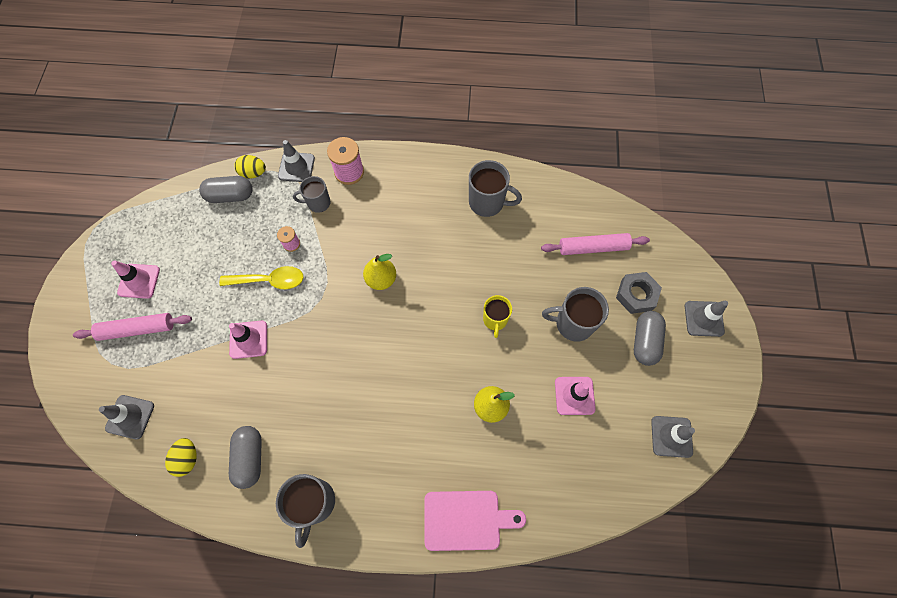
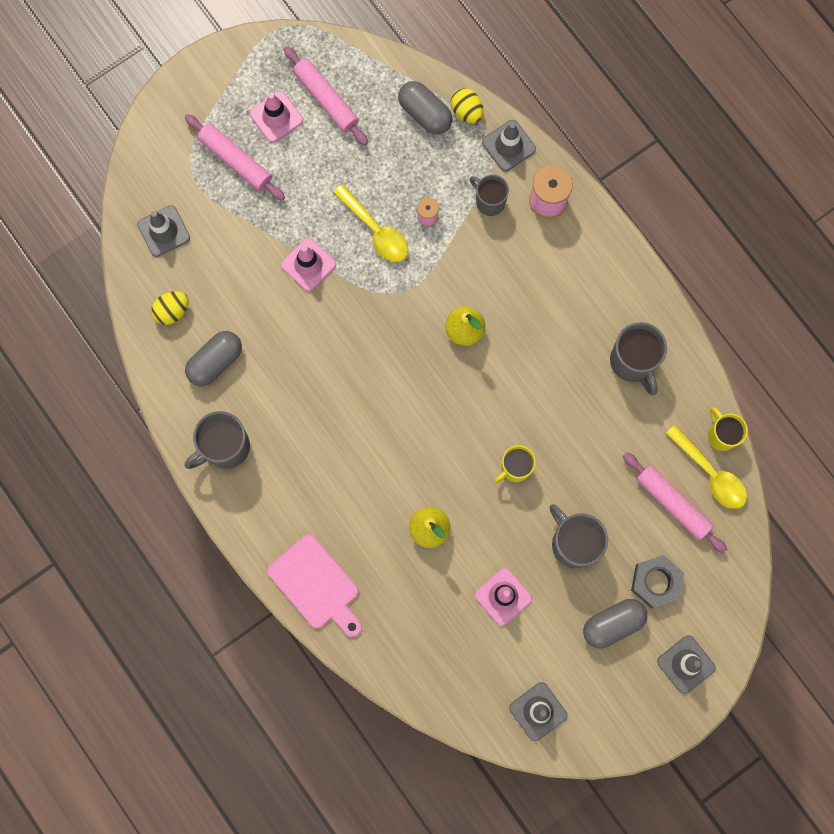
camera: 50 degrees right, 10 degrees up
none -> pink rolling pin [284,46,368,145]
none -> yellow spoon [665,424,747,509]
none -> yellow mug [708,407,748,451]

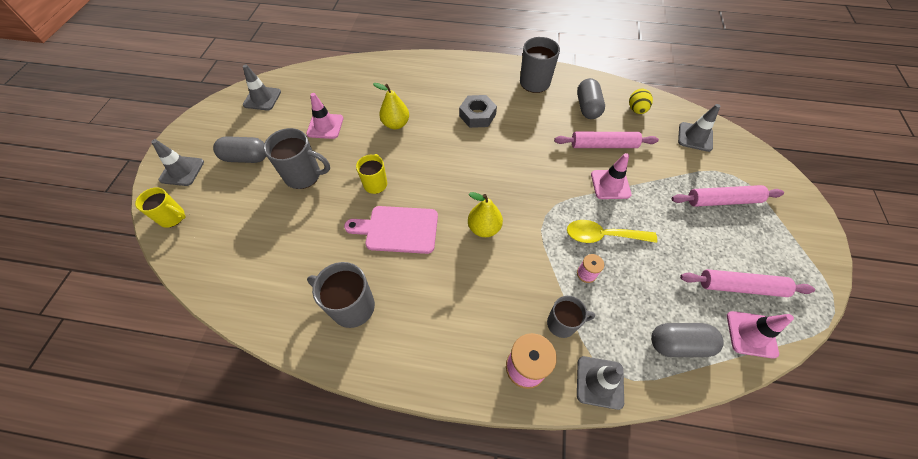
camera: 135 degrees right, 20 degrees down
pink traffic cone [250,91,303,143] -> pink traffic cone moved to [727,311,794,359]
pink cutting board [267,534,362,637] -> pink cutting board moved to [344,206,438,254]
yellow egg [450,88,483,123] -> none
grey capsule [583,599,647,649] -> grey capsule turned 75 degrees clockwise [213,136,266,163]
pink rolling pin [623,452,727,553] -> pink rolling pin moved to [554,132,659,148]
grey nut [631,555,684,609] -> grey nut moved to [459,95,497,128]
yellow spoon [665,424,747,509] -> none
yellow mug [708,407,748,451] -> yellow mug moved to [135,187,186,228]

